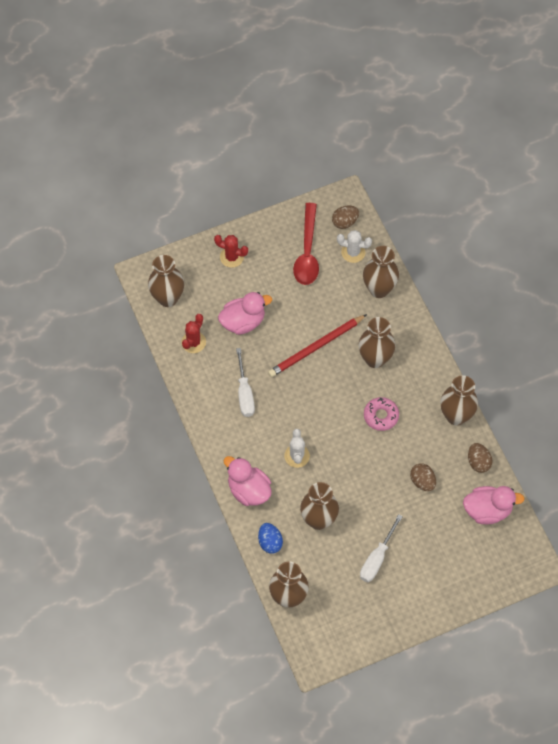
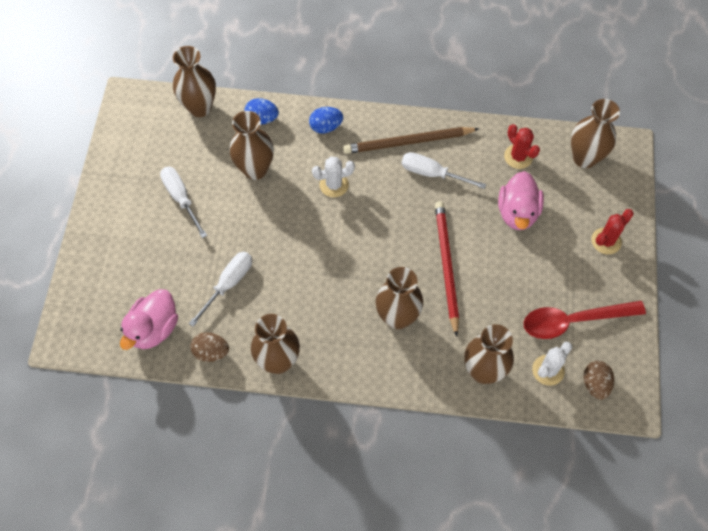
camera: 120 degrees right, 0 degrees up
pink duck [224,456,272,506] -> blue egg [309,107,343,133]
white cactus [284,429,310,468] -> white cactus turned 45 degrees counterclockwise [312,157,355,197]
red spoon [293,203,319,285] -> red spoon turned 45 degrees counterclockwise [524,301,646,339]
pink donut [364,397,399,431] -> none
brown egg [410,463,436,491] -> white screwdriver [189,252,252,327]
none -> brown pencil [343,127,479,154]

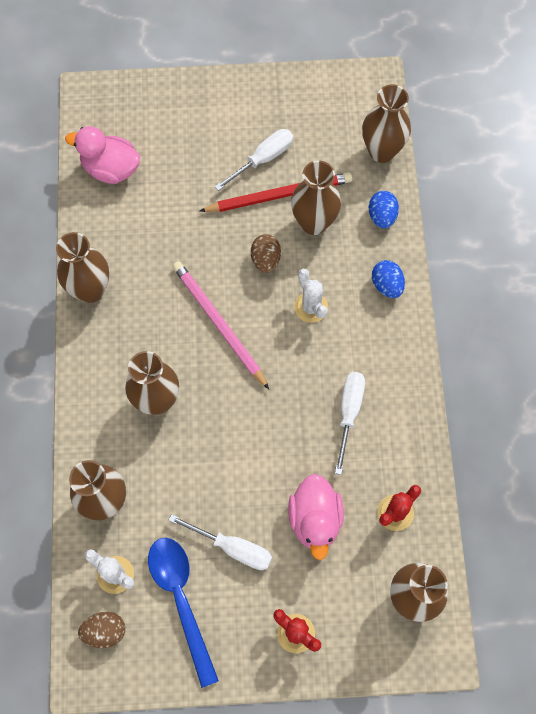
camera: 80 degrees right, 5 degrees up
white screwdriver [189,252,252,327] -> white screwdriver moved to [168,514,272,570]
brown egg [190,332,229,362] -> brown egg moved to [251,234,281,273]
brown pencil [343,127,479,154] -> none
red pencil [435,201,459,337] -> red pencil moved to [200,172,352,212]
pink duck [498,171,544,230] -> pink duck turned 90 degrees counterclockwise [288,474,344,560]
red spoon [524,301,646,339] -> blue spoon [148,538,219,688]
none -> pink pencil [172,261,269,389]

